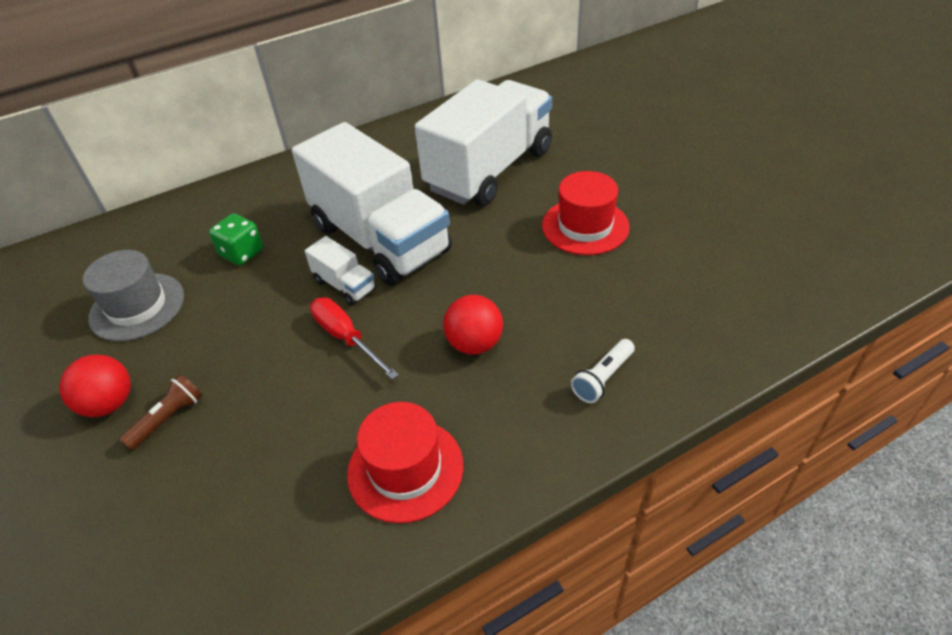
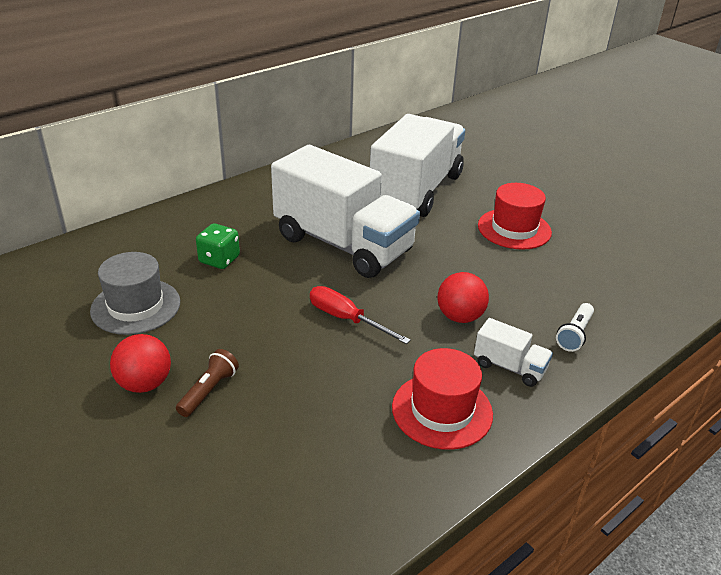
camera: 15 degrees left, 10 degrees down
white truck [305,236,376,306] -> white truck moved to [474,318,553,387]

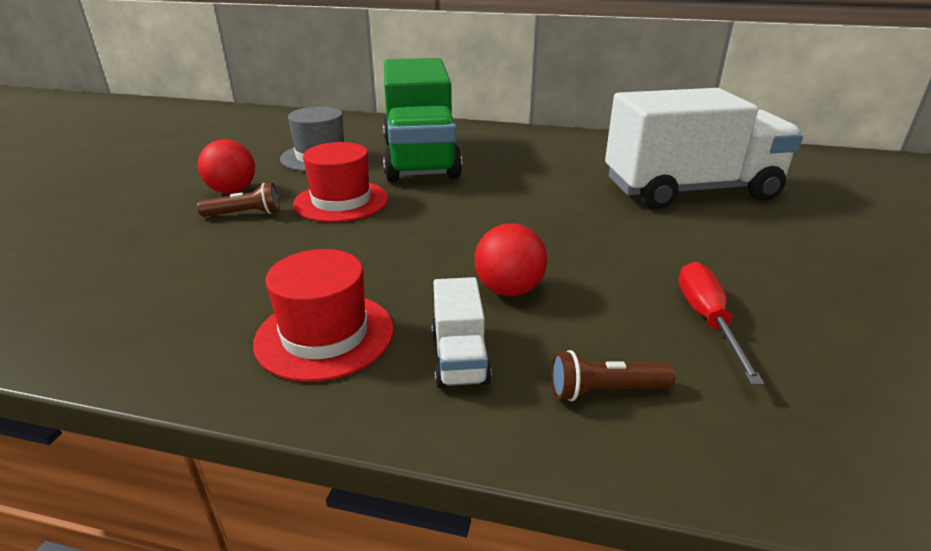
camera: 55 degrees right, 5 degrees down
green dice [196,223,240,269] -> green truck [383,58,462,182]
white truck [271,145,420,278] -> none
red screwdriver [310,286,411,344] -> red screwdriver moved to [678,262,764,385]
red hat [478,183,552,250] -> red hat moved to [293,142,389,222]
white flashlight [556,303,594,352] -> brown flashlight [551,350,676,401]

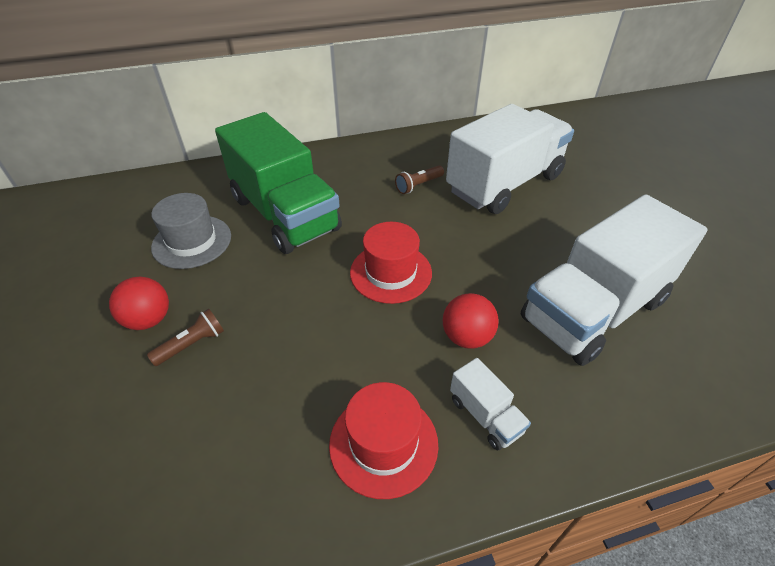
camera: 30 degrees left, 15 degrees up
red hat [293,142,389,222] -> red hat moved to [350,222,432,304]
brown flashlight [551,350,676,401] -> brown flashlight moved to [395,165,444,194]
red screwdriver [678,262,764,385] -> white truck [521,195,708,366]

